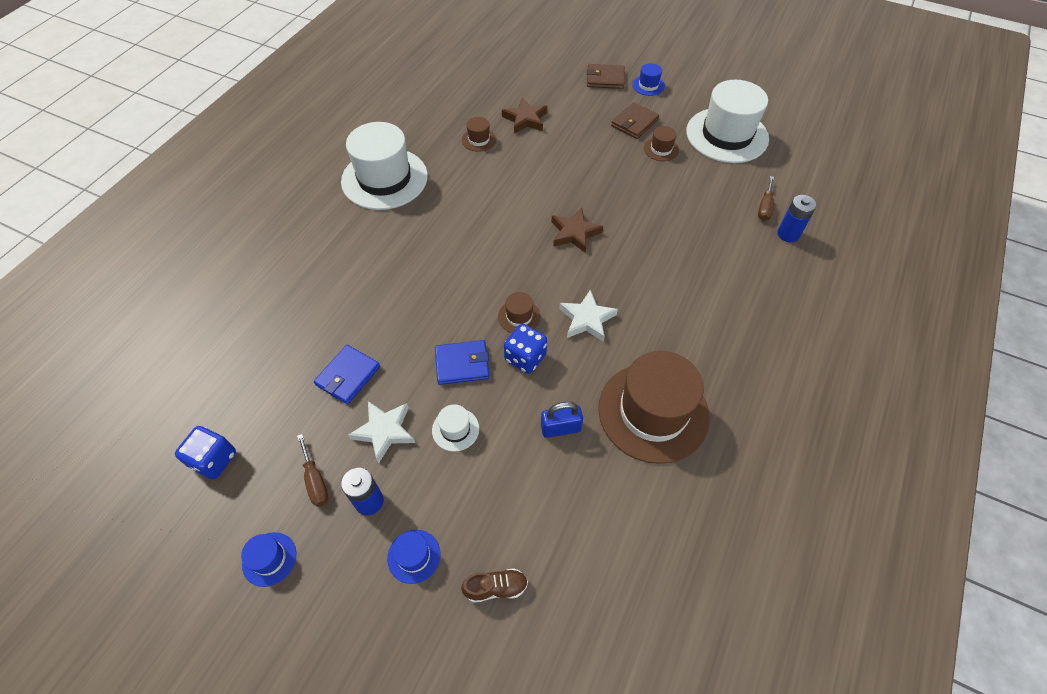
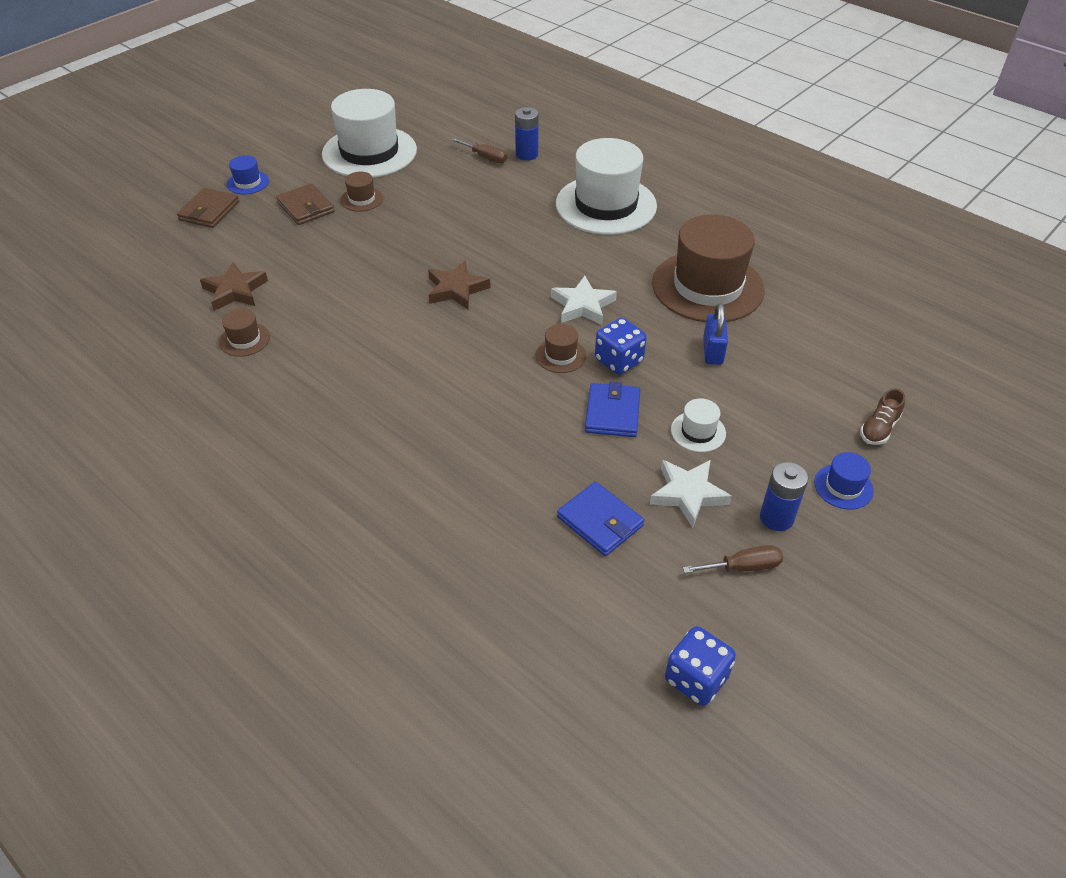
camera: 75 degrees left, 10 degrees down
blue hat [241,532,296,587] -> none
white hat [341,122,428,210] -> white hat moved to [556,138,657,235]
brown shoe [461,568,528,603] -> brown shoe turned 150 degrees counterclockwise [860,388,905,445]

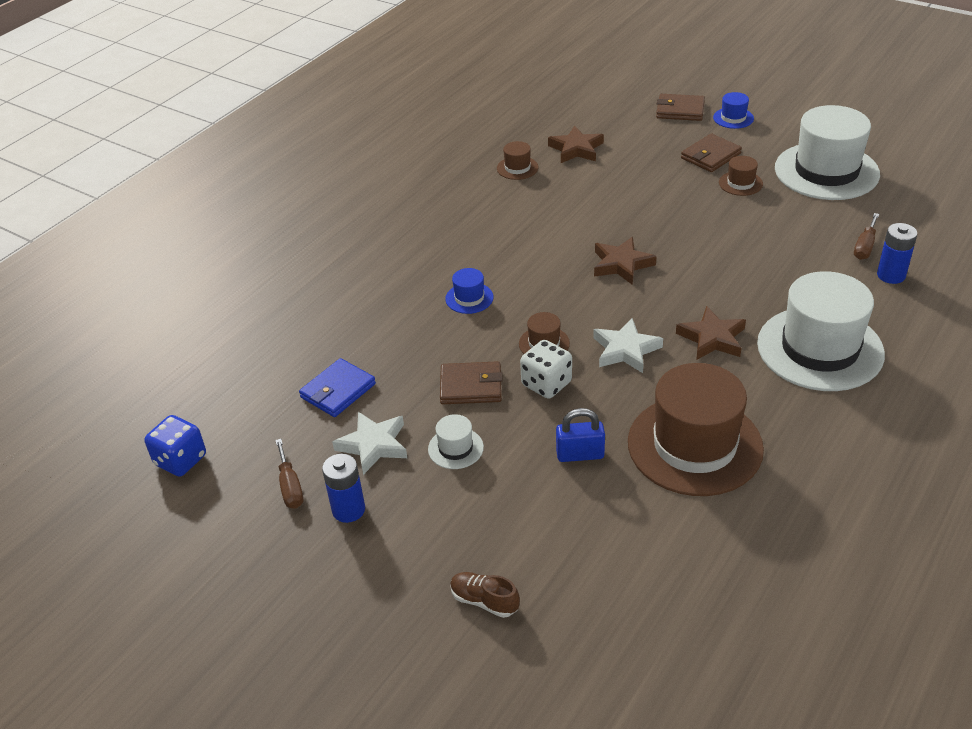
camera: 85 degrees right, 5 degrees down
blue wallet [585,382,640,437] -> brown wallet [440,361,503,404]
blue dice [595,318,647,375] -> white dice [520,340,572,399]
blue hat [814,452,874,510] -> blue hat moved to [445,268,494,314]
none -> brown star [676,306,746,360]

